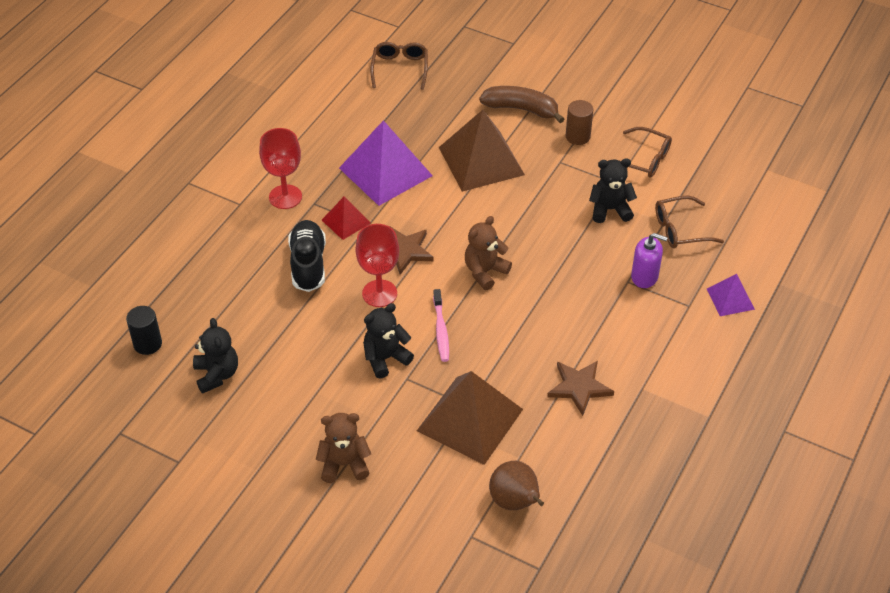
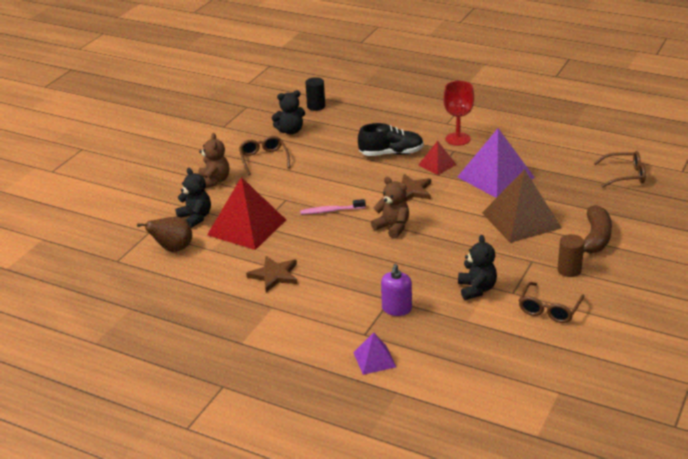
camera: 90 degrees right, 15 degrees down
red goblet [355,224,399,307] -> none
black teddy bear [363,303,414,379] -> black teddy bear moved to [175,168,211,228]
brown pyramid [417,371,523,465] -> red pyramid [207,177,286,250]
brown glasses [655,196,724,248] -> brown glasses moved to [239,136,290,175]

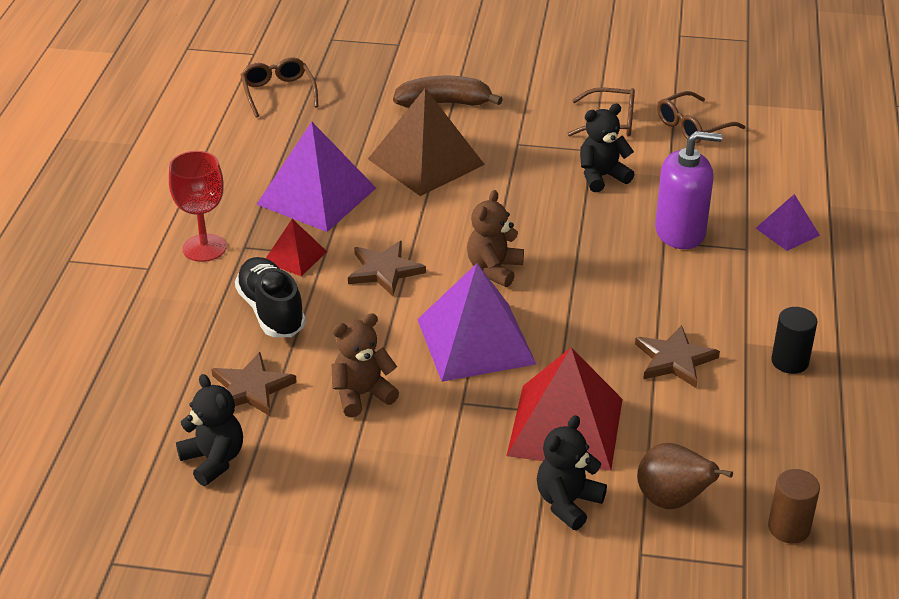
camera: 110 degrees left, 5 degrees up
brown teddy bear [198,133,229,188] -> brown teddy bear moved to [332,313,399,417]
brown glasses [239,136,290,175] -> brown glasses moved to [657,91,746,143]
pink toothbrush [300,199,366,215] -> purple pyramid [417,263,536,382]
black cylinder [305,77,325,111] -> black cylinder moved to [771,307,818,374]
purple soap dispenser [381,264,412,316] -> purple soap dispenser [655,131,722,249], size x1.51
brown cylinder [558,234,584,277] -> brown cylinder moved to [768,469,820,544]
none -> brown star [211,352,297,416]

